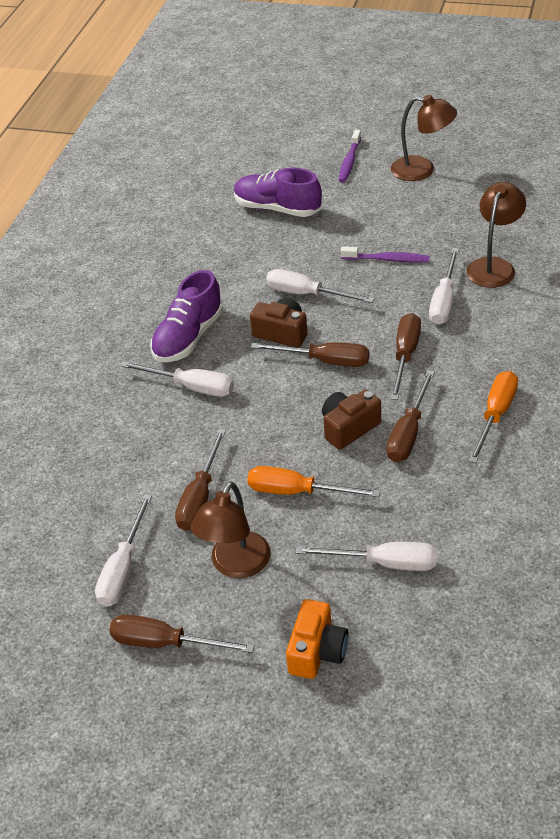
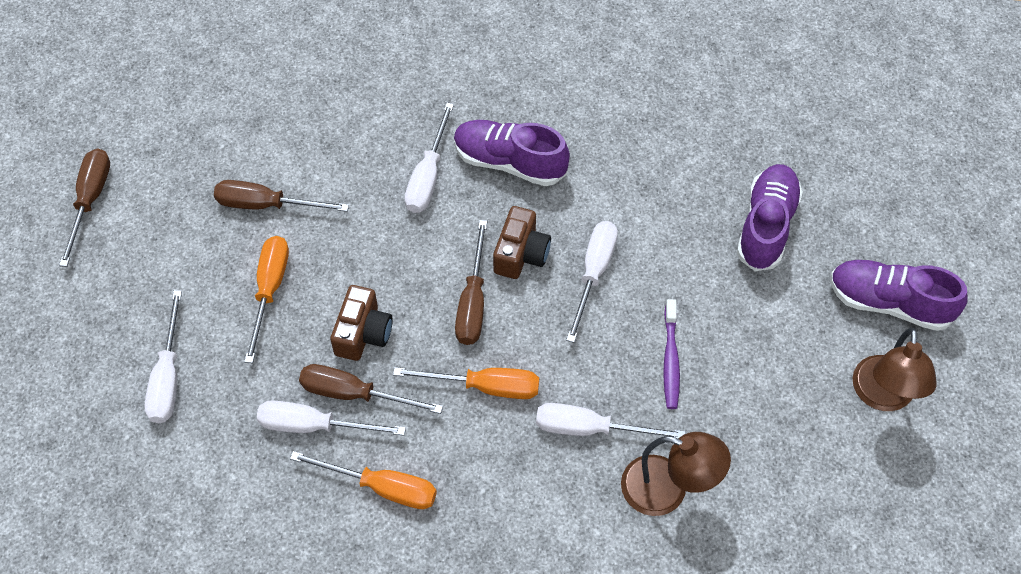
camera: 80 degrees right, 15 degrees up
white screwdriver [95,494,152,607] -> white screwdriver moved to [257,400,406,436]
brown lamp [191,481,271,578] -> none
orange camera [286,599,348,679] -> none
brown camera [322,390,381,450] -> brown camera turned 60 degrees clockwise [330,285,393,361]
purple toothbrush [339,130,361,183] -> purple shoe [830,260,968,331]
brown screwdriver [390,313,421,400] -> orange screwdriver [393,367,539,399]

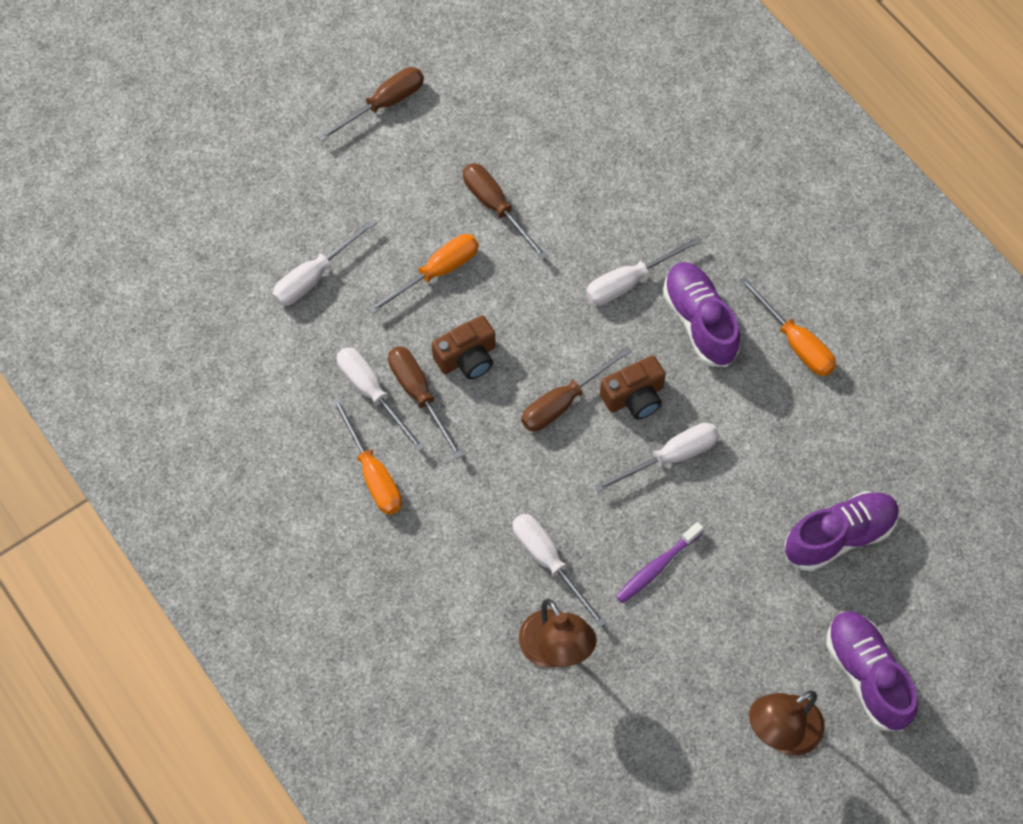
camera: 45 degrees right, 5 degrees up
orange screwdriver [393,367,539,399] -> orange screwdriver moved to [739,277,836,376]

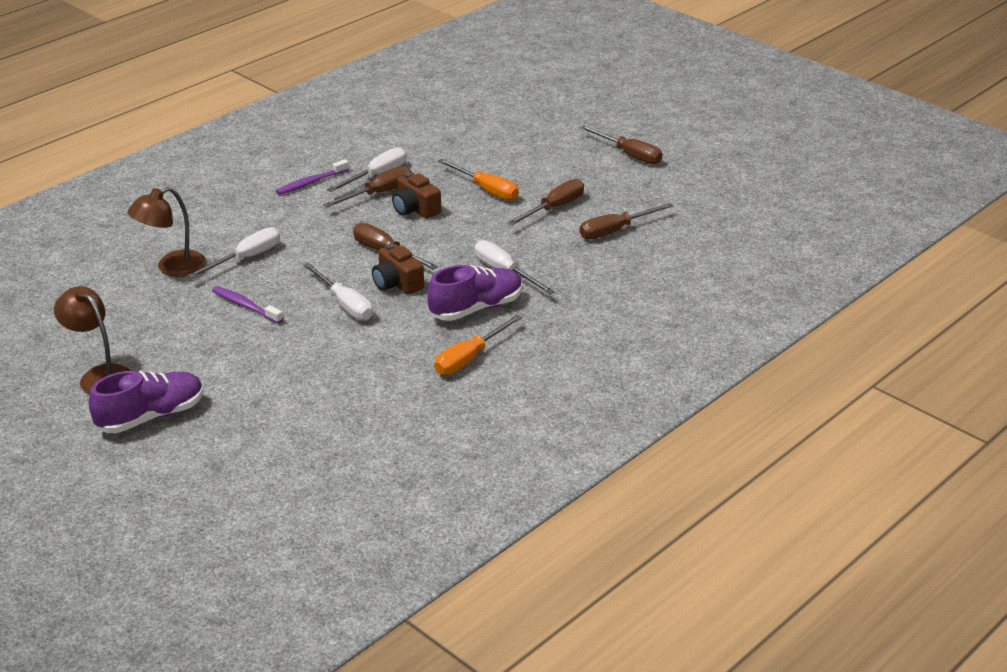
camera: 80 degrees right, 30 degrees down
white screwdriver [272,218,377,306] -> none
orange screwdriver [332,397,402,515] -> purple toothbrush [276,159,349,195]
purple shoe [785,491,900,571] -> none
none -> brown screwdriver [580,203,673,239]

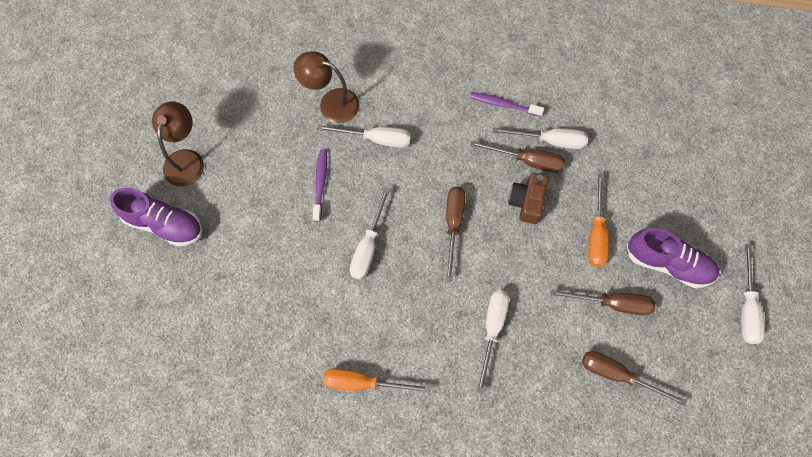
camera: 55 degrees right, 35 degrees up
brown camera [372,243,424,295] -> none
purple shoe [427,265,523,321] -> purple shoe moved to [627,228,719,288]
brown screwdriver [580,125,663,164] -> white screwdriver [741,244,765,344]

